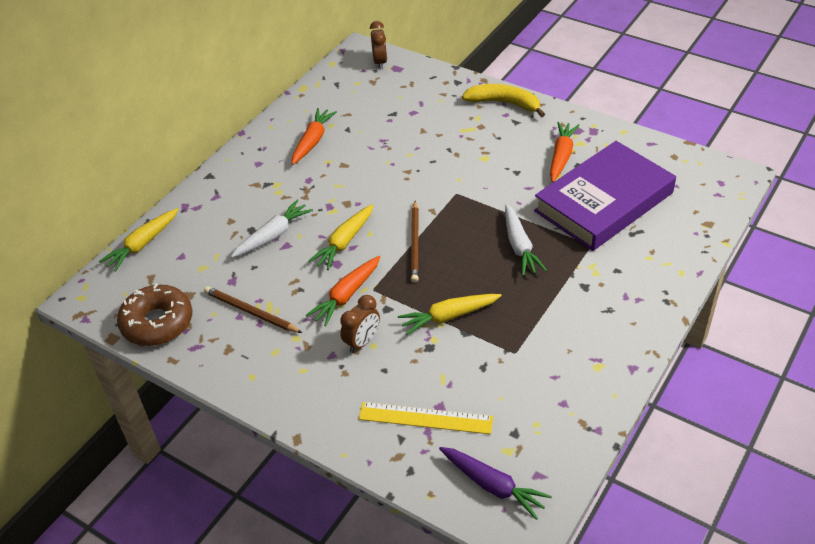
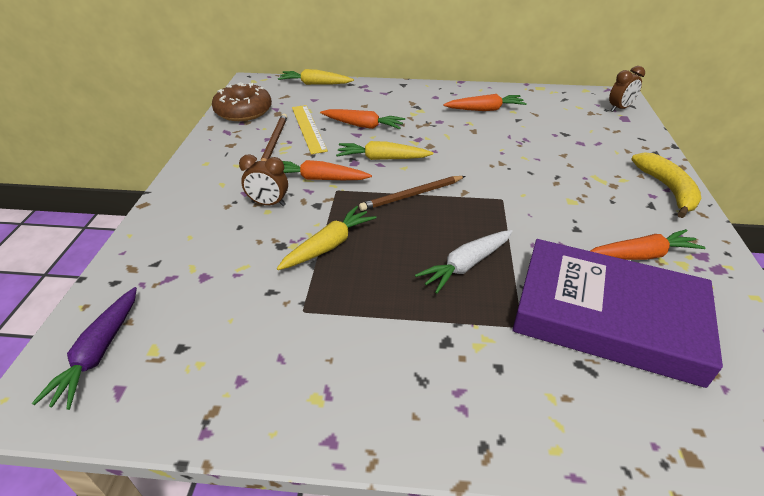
camera: 60 degrees right, 5 degrees down
white carrot [231,200,313,258] -> orange carrot [320,109,405,129]
yellow ruler [359,402,493,434] -> yellow ruler moved to [292,105,328,154]
yellow carrot [398,294,502,335] -> yellow carrot turned 90 degrees clockwise [277,206,376,270]

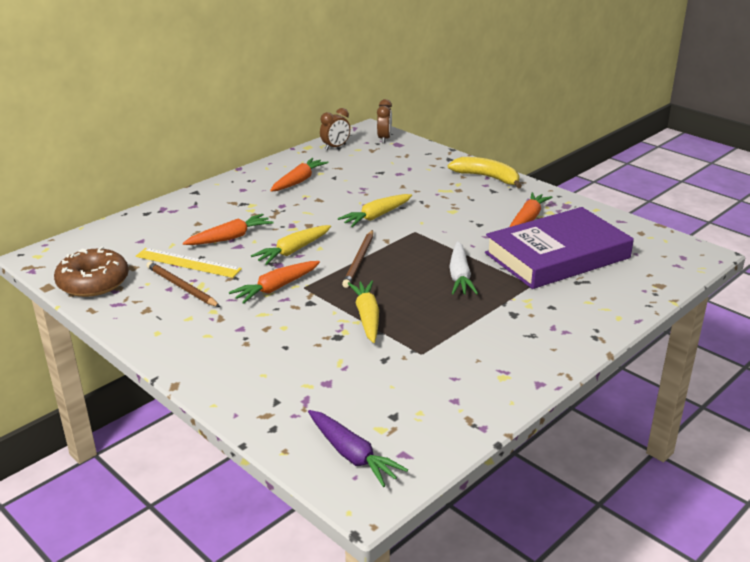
camera: 50 degrees left, 10 degrees down
brown clock [239,154,288,206] -> brown clock moved to [320,108,350,150]
yellow carrot [278,69,354,85] -> yellow carrot moved to [338,194,412,227]

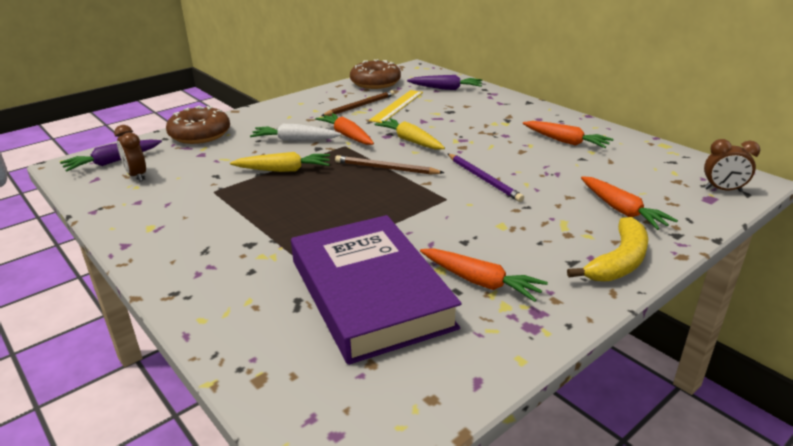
camera: 95 degrees right, 0 degrees up
orange carrot [183,214,273,245] -> orange carrot moved to [581,176,678,230]
brown clock [320,108,350,150] -> brown clock moved to [114,125,146,181]
yellow carrot [338,194,412,227] -> purple pencil [448,154,524,202]
white carrot [449,241,478,294] -> white carrot moved to [250,124,342,142]
none -> brown donut [166,106,230,144]
none -> purple carrot [407,75,482,90]

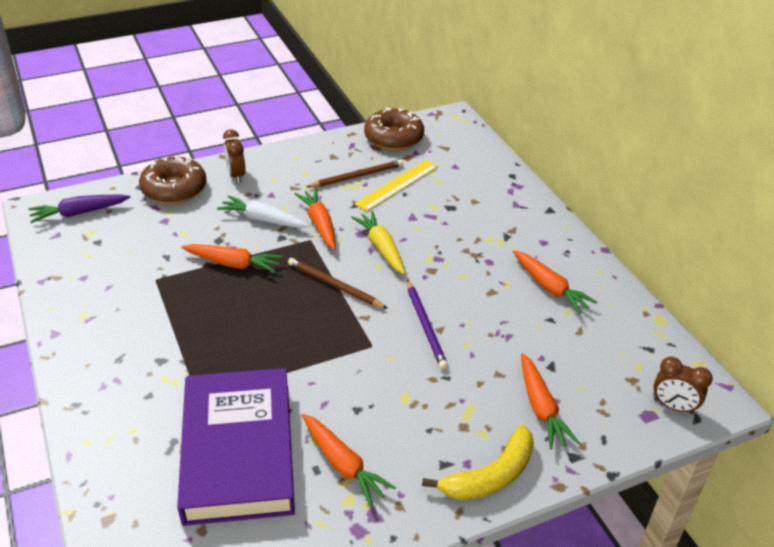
camera: 15 degrees right, 10 degrees up
brown clock [114,125,146,181] -> brown clock moved to [223,129,246,183]
yellow carrot [230,152,330,172] -> orange carrot [181,244,283,273]
purple carrot [407,75,482,90] -> none

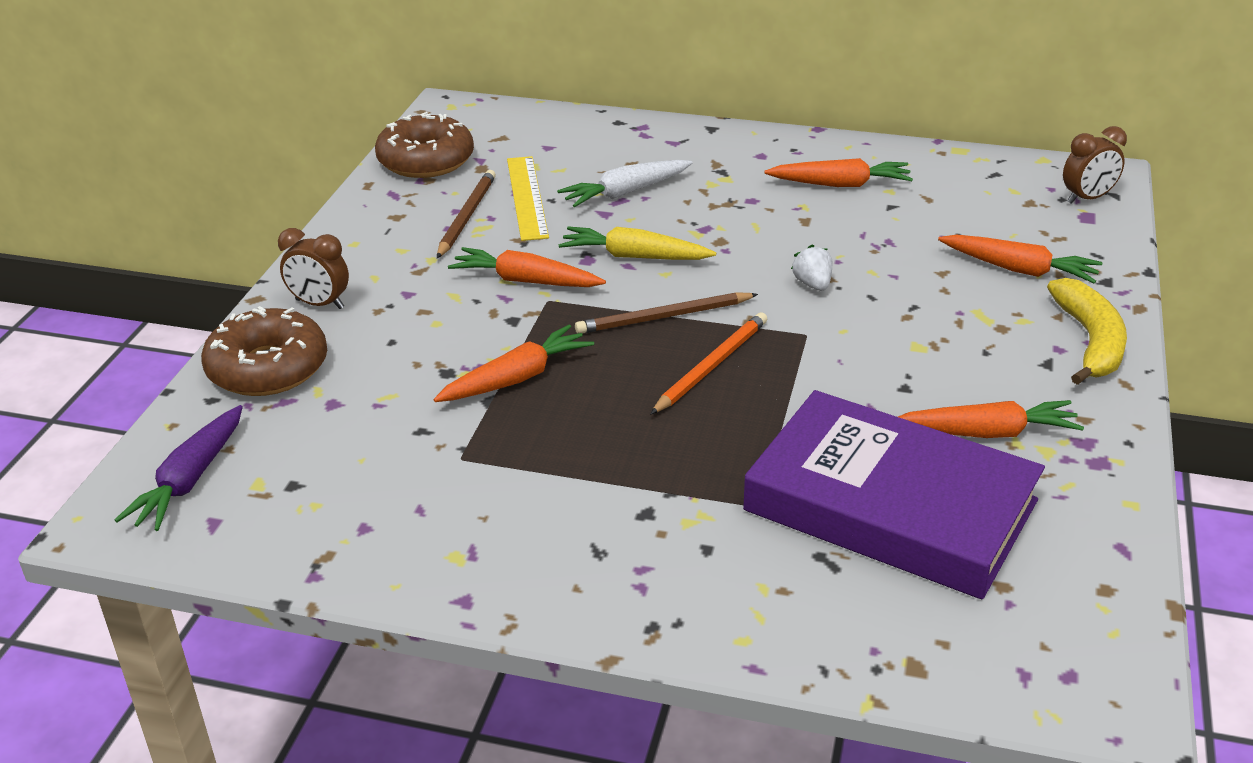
camera: 50 degrees left, 5 degrees down
white carrot [217,195,310,228] -> white carrot moved to [557,160,693,207]
purple pencil [407,280,448,369] -> white strawberry [791,244,832,291]
none -> orange pencil [650,312,767,415]

